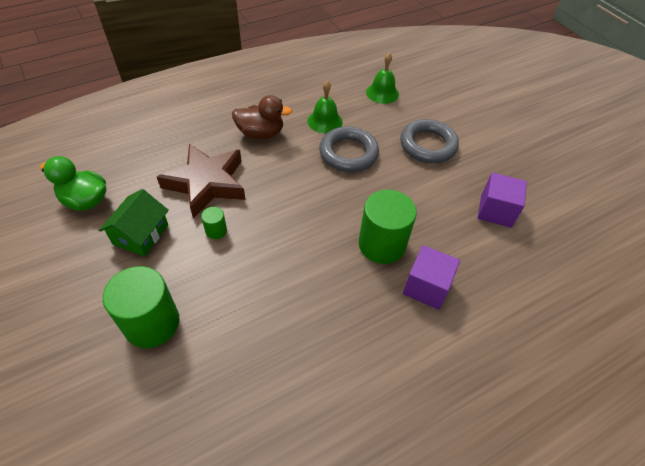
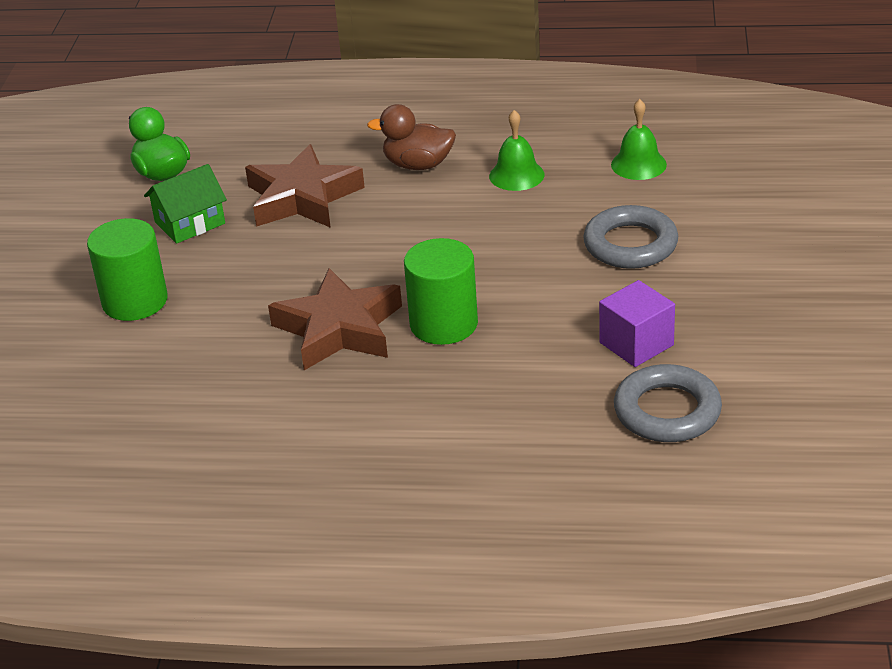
camera: 40 degrees right, 15 degrees down
green cylinder [201,207,227,239] -> none
brown duck [232,95,292,139] -> brown duck turned 150 degrees clockwise [367,104,456,170]
grey ring [319,126,379,172] -> grey ring moved to [614,364,722,442]
purple cube [403,245,460,310] -> none
none -> brown star [268,268,402,370]

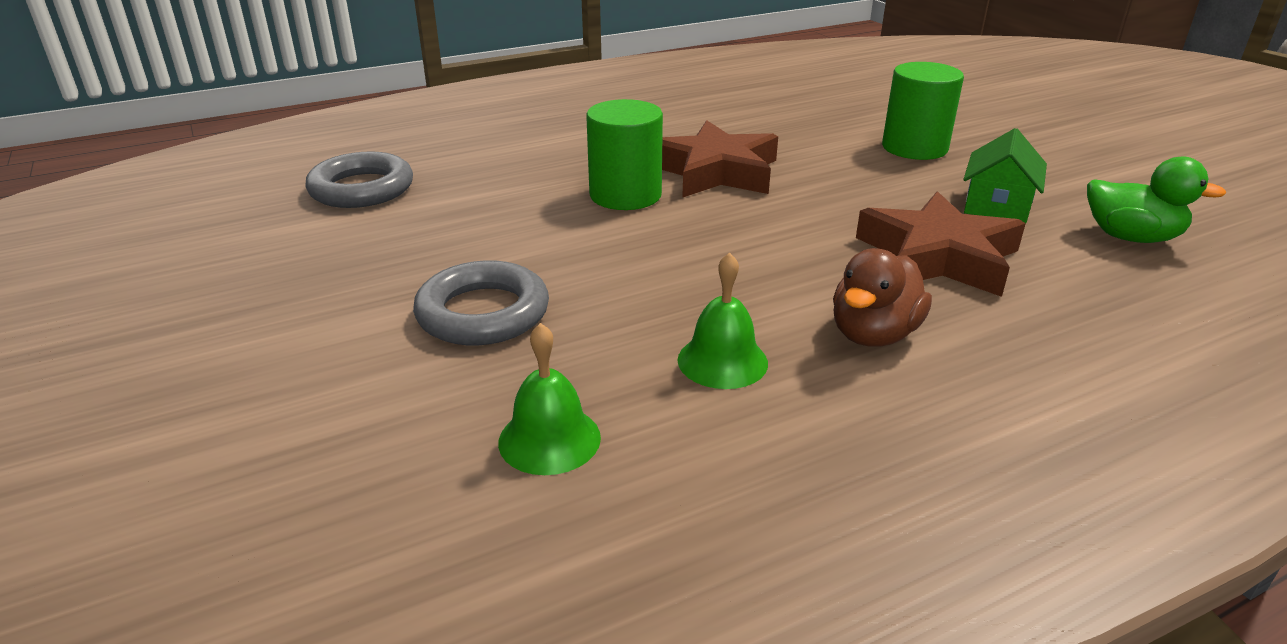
camera: 145 degrees right, 5 degrees down
brown duck [367,104,456,170] -> brown duck turned 150 degrees clockwise [833,248,932,347]
purple cube [599,280,675,367] -> none

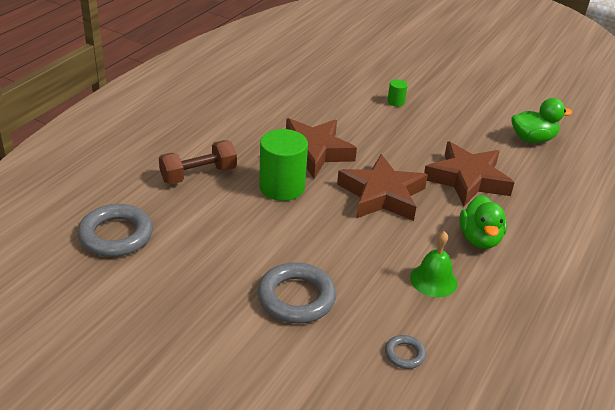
camera: 35 degrees left, 5 degrees up
green bell [498,323,601,475] -> grey ring [385,335,426,369]
brown duck [833,248,932,347] -> green duck [459,195,507,249]
green cylinder [882,62,964,160] -> green cylinder [387,79,408,106], size x0.45
green house [963,128,1047,223] -> none
none -> brown dumbbell [159,140,237,184]
none -> brown star [337,154,428,221]

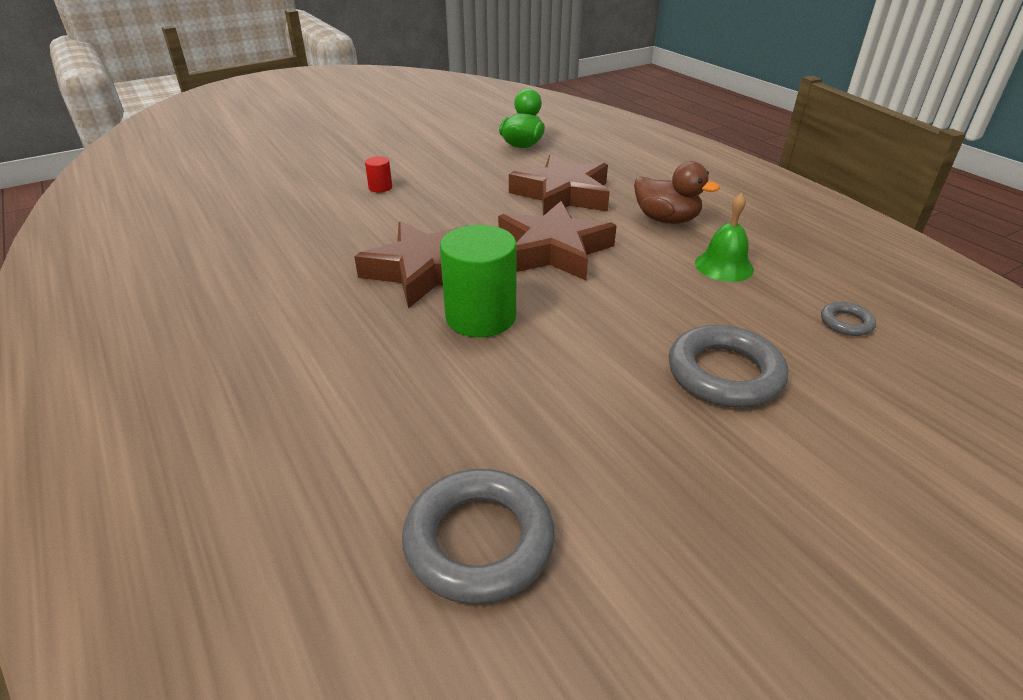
camera: 60 degrees left, 0 degrees up
brown dumbbell [159,140,237,184] -> none
green cylinder [387,79,408,106] -> red cylinder [365,156,392,193]
green duck [459,195,507,249] -> brown duck [634,161,720,224]

